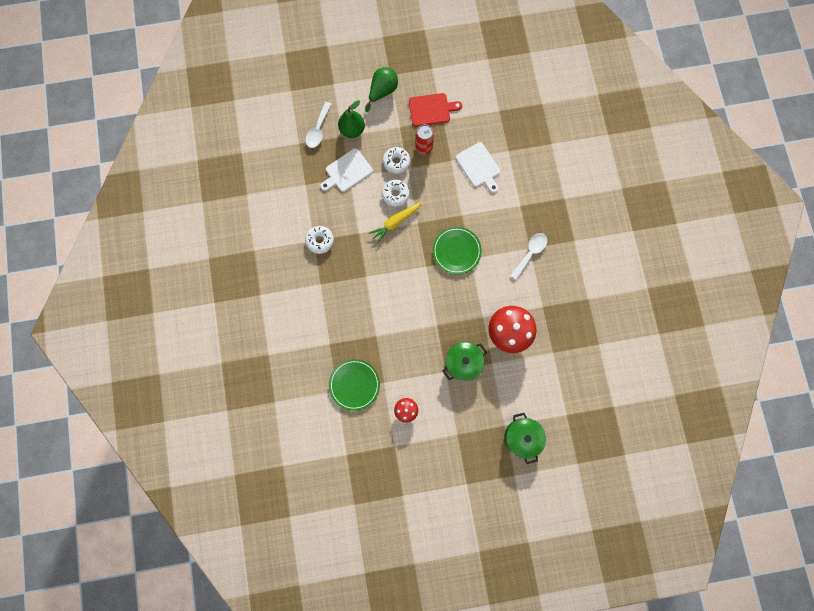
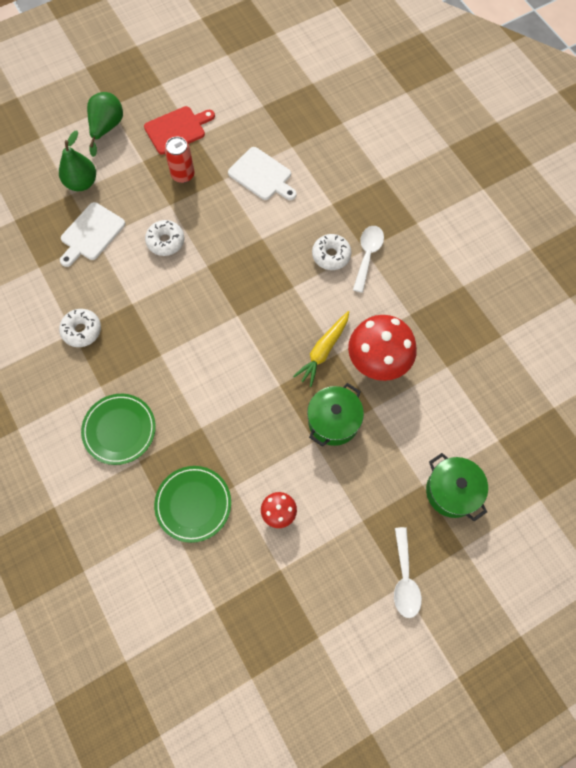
camera: 20 degrees left, 10 degrees down
white spoon [306,102,331,148] -> white spoon moved to [394,527,422,618]
yellow carrot [369,202,422,244] -> yellow carrot moved to [293,311,349,387]
white donut [383,147,410,174] -> white donut moved to [312,234,351,270]
green plate [433,227,482,274] -> green plate moved to [81,394,156,465]

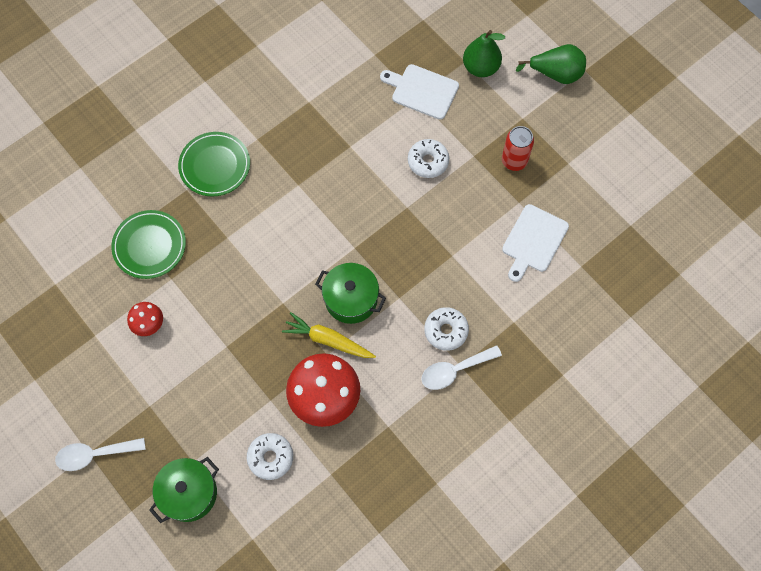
camera: 80 degrees right, 0 degrees up
white donut [59,309,101,347] -> white donut moved to [247,433,293,480]
red cutting board [144,106,215,155] -> none
green pot [307,383,364,447] -> green pot moved to [315,263,386,324]
white spoon [353,226,384,293] -> white spoon turned 150 degrees clockwise [421,345,502,390]

